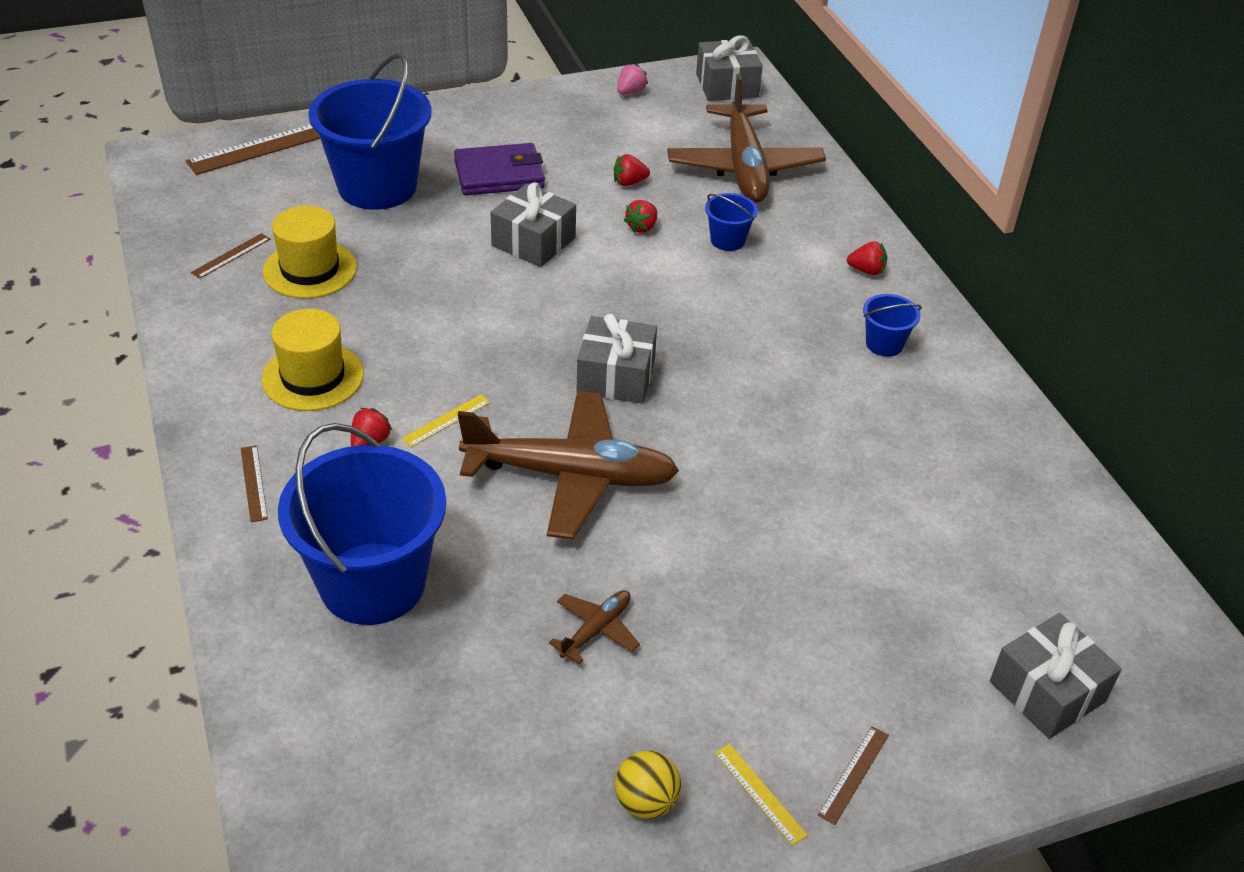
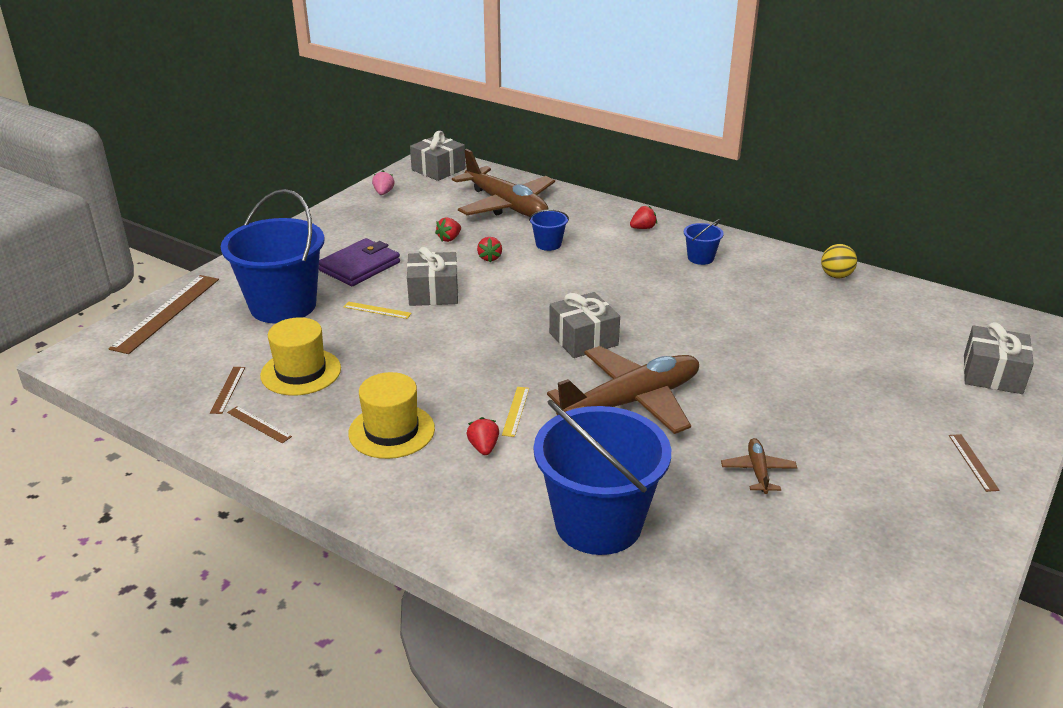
camera: 35 degrees left, 10 degrees down
brown ruler [241,445,268,522] -> brown ruler moved to [227,406,292,443]
yellow ball [615,751,681,819] -> yellow ball moved to [821,244,857,278]
yellow ruler [715,744,808,846] -> yellow ruler moved to [344,302,412,319]

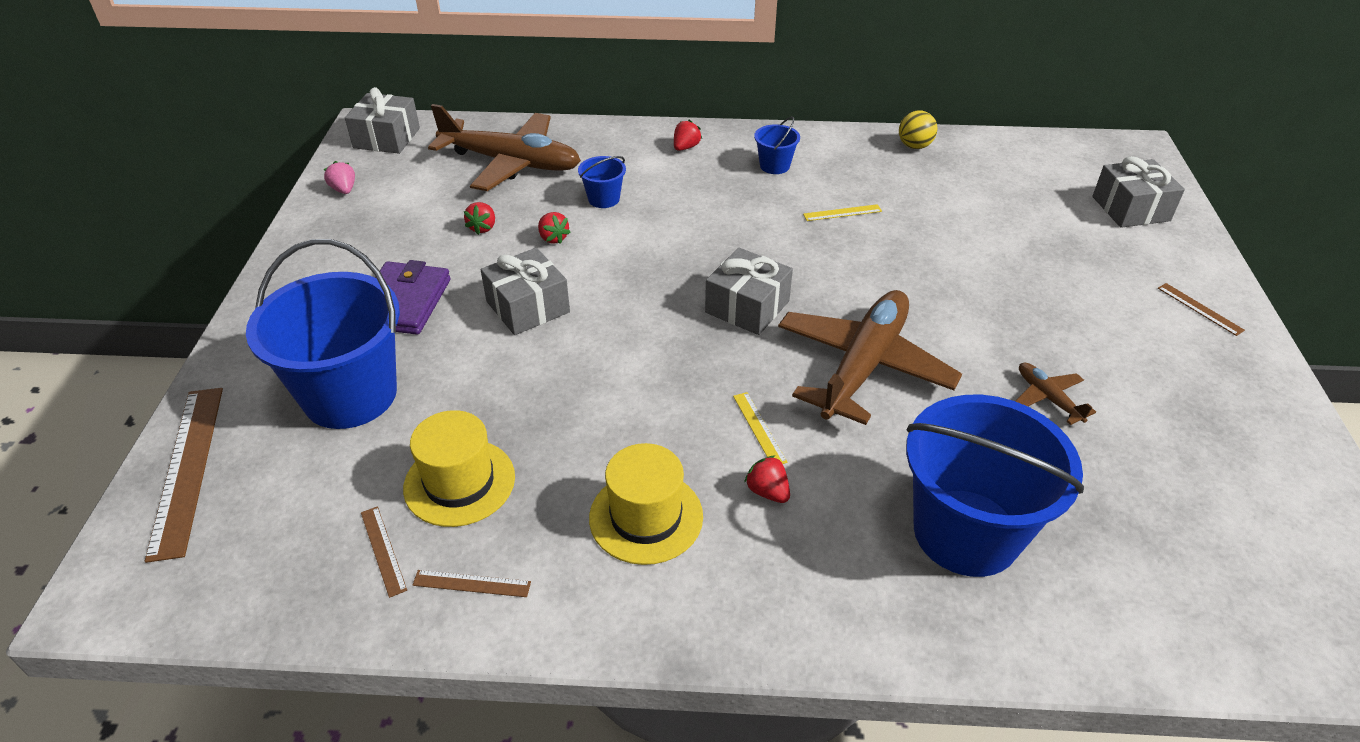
camera: 30 degrees left, 10 degrees up
yellow ruler [344,302,412,319] -> yellow ruler moved to [803,204,882,221]

